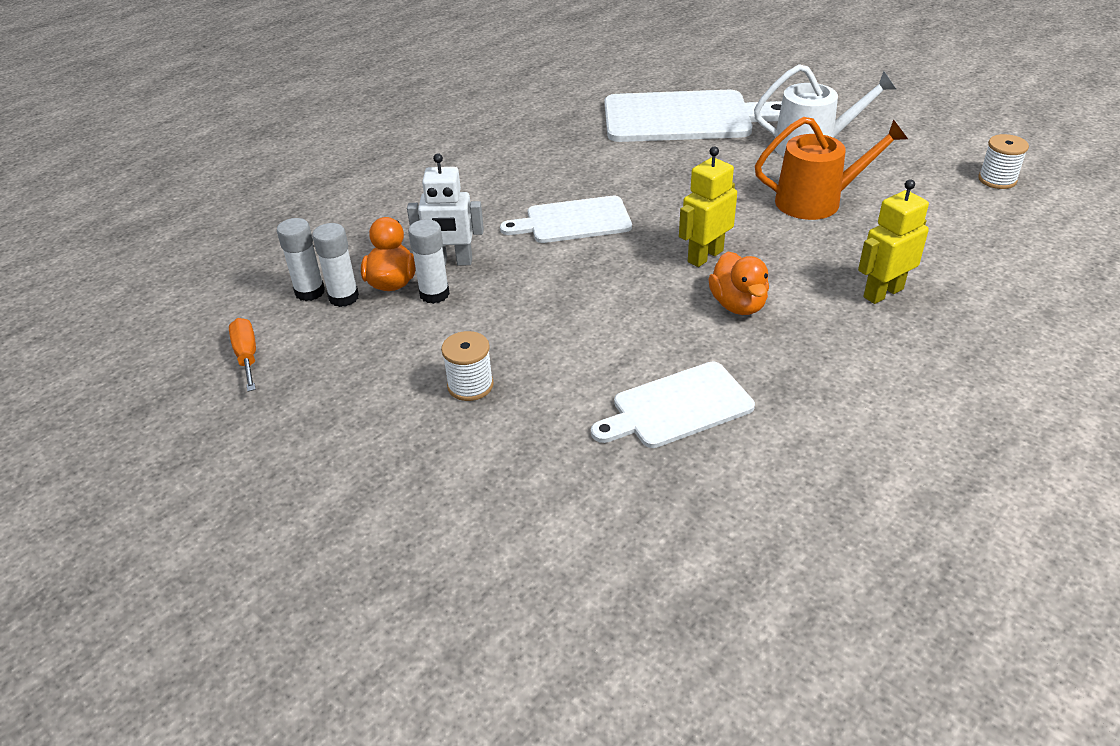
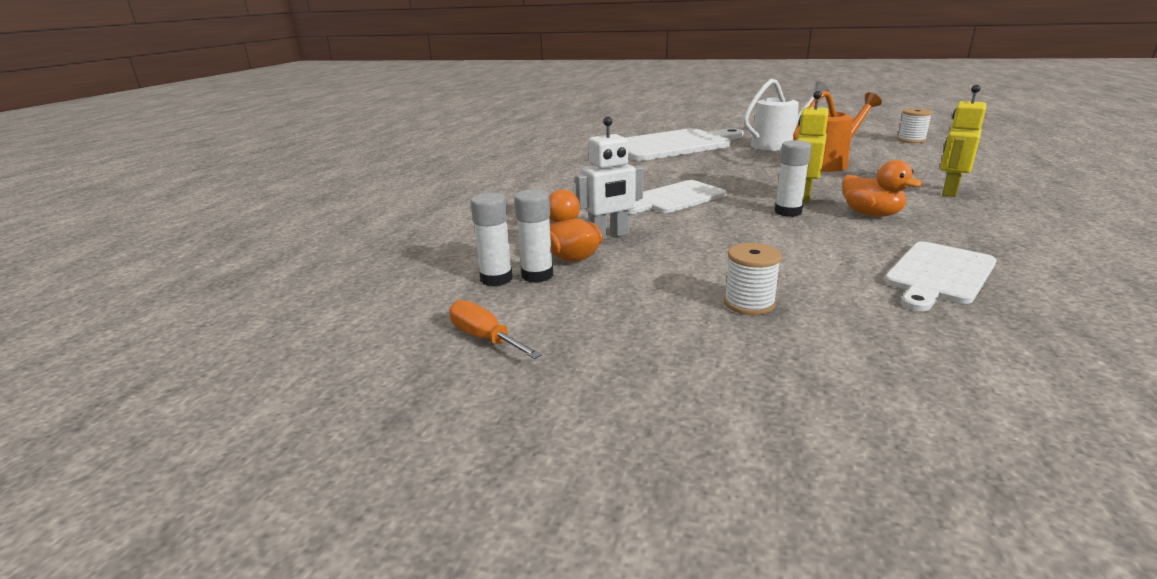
camera: 25 degrees left, 15 degrees down
white glue stick [408,219,450,304] -> white glue stick moved to [775,140,812,217]

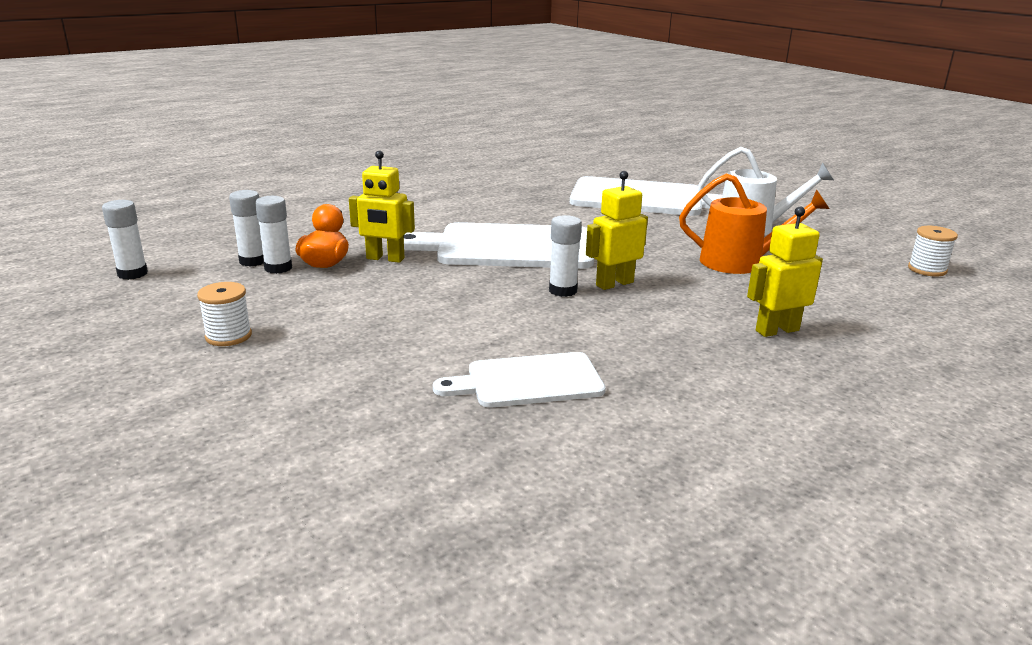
camera: 35 degrees right, 0 degrees up
orange screwdriver [449,300,542,359] -> none
white robot [575,117,643,239] -> yellow robot [349,151,415,263]
white cutting board [629,180,727,214] -> white cutting board [403,222,594,269], size x1.68
white spool [724,243,782,315] -> white spool moved to [197,282,252,346]
orange duck [842,160,923,217] -> none
none -> white glue stick [102,200,148,280]

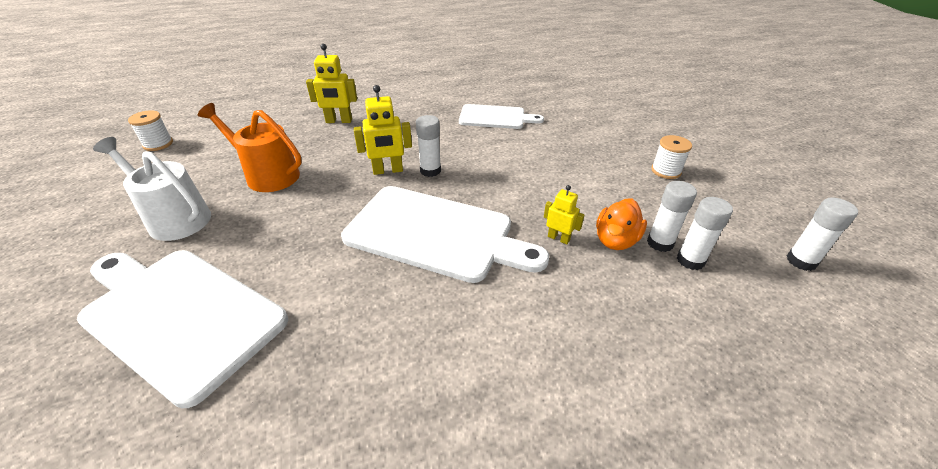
camera: 160 degrees left, 15 degrees up
yellow robot [349,151,415,263] -> yellow robot [544,185,584,244], size x0.61

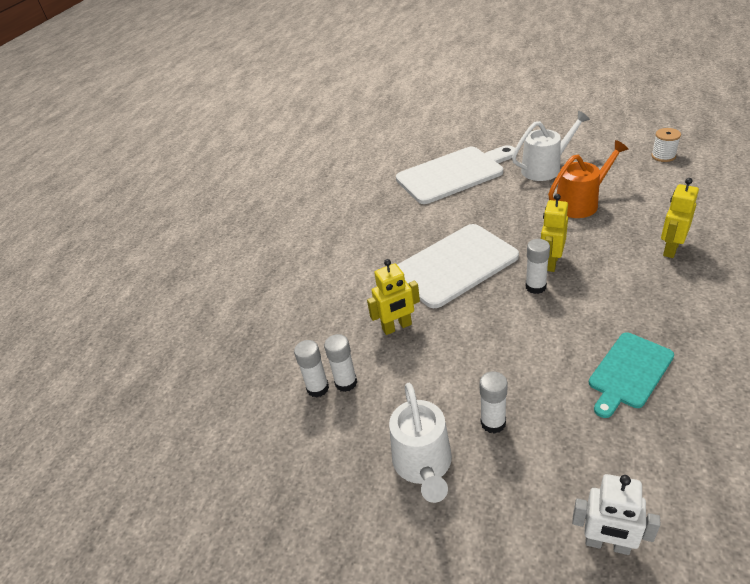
camera: 130 degrees right, 0 degrees up
white cutting board [459,104,544,129] -> turquoise cutting board [589,332,674,418]
yellow robot [544,185,584,244] -> yellow robot [367,259,420,335], size x1.63
orange duck [596,198,647,250] -> none
white spool [651,135,692,179] -> white watering can [389,383,452,503]
white glue stick [787,198,858,271] -> white glue stick moved to [480,371,508,434]
none -> white robot [572,474,660,555]

